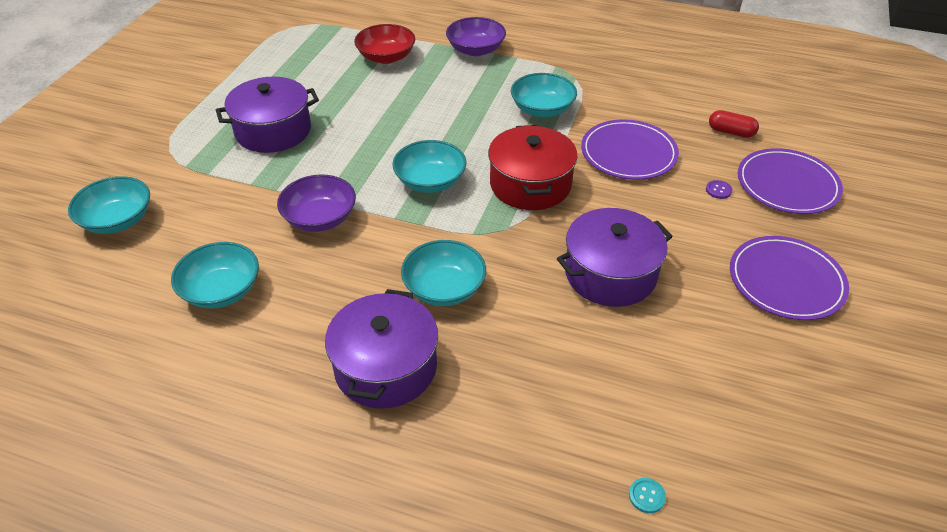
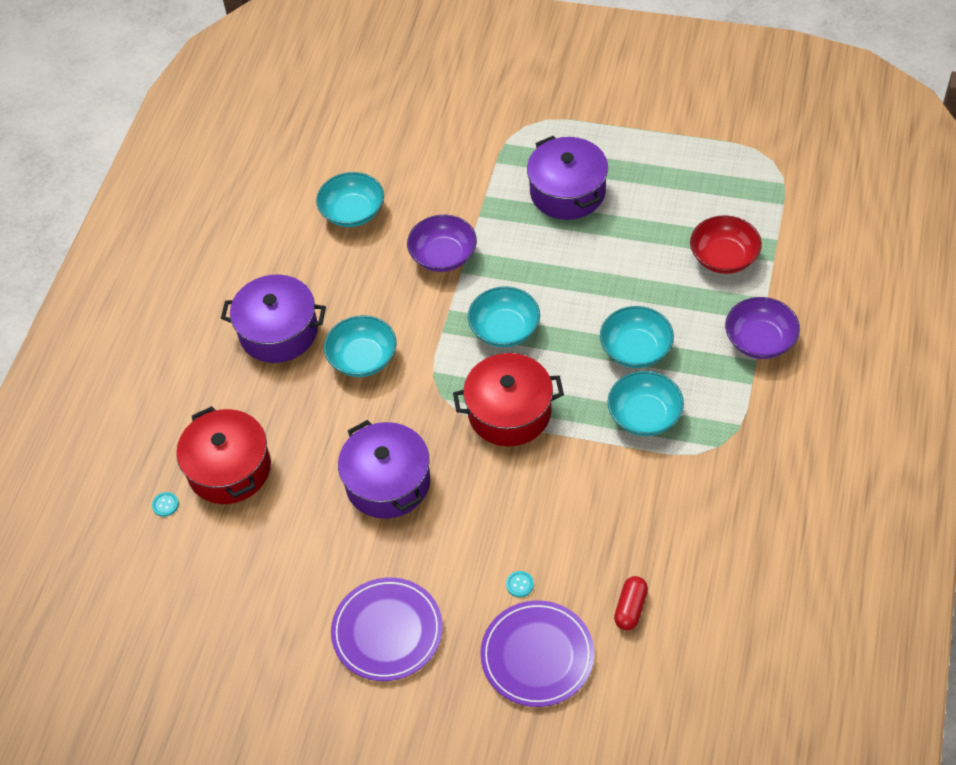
camera: 90 degrees right, 10 degrees up
turquoise bowl [68,176,150,234] -> turquoise bowl moved to [600,306,674,368]
purple plate [581,119,679,180] -> none
purple button [706,180,732,199] -> turquoise button [506,571,534,597]
none -> red pot [176,406,271,504]

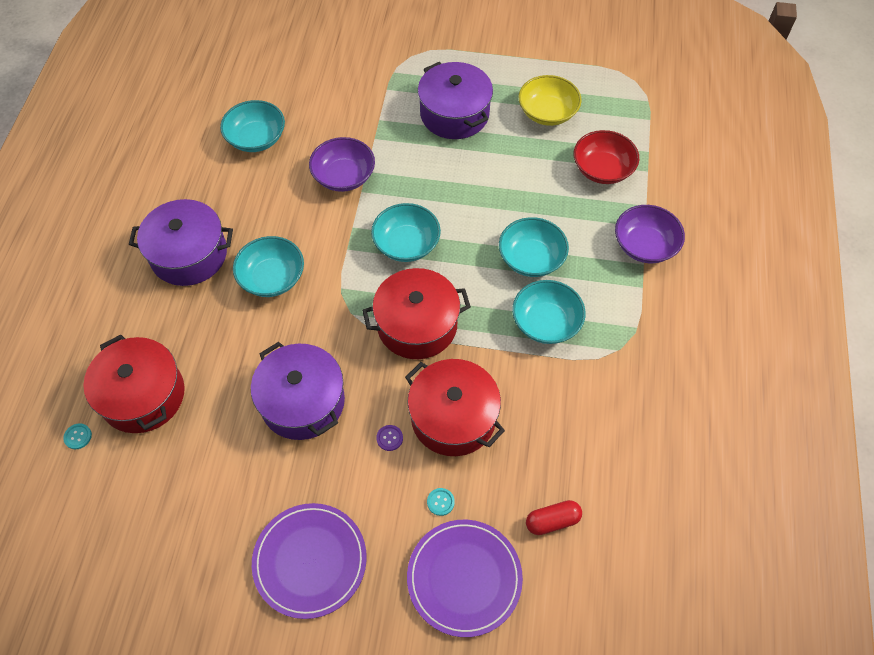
camera: 10 degrees left, 5 degrees up
red capsule [614,576,648,630] -> red capsule turned 60 degrees clockwise [526,500,582,535]
none -> purple button [376,425,403,451]
none -> red pot [405,359,505,456]
none -> yellow bowl [519,75,582,126]

